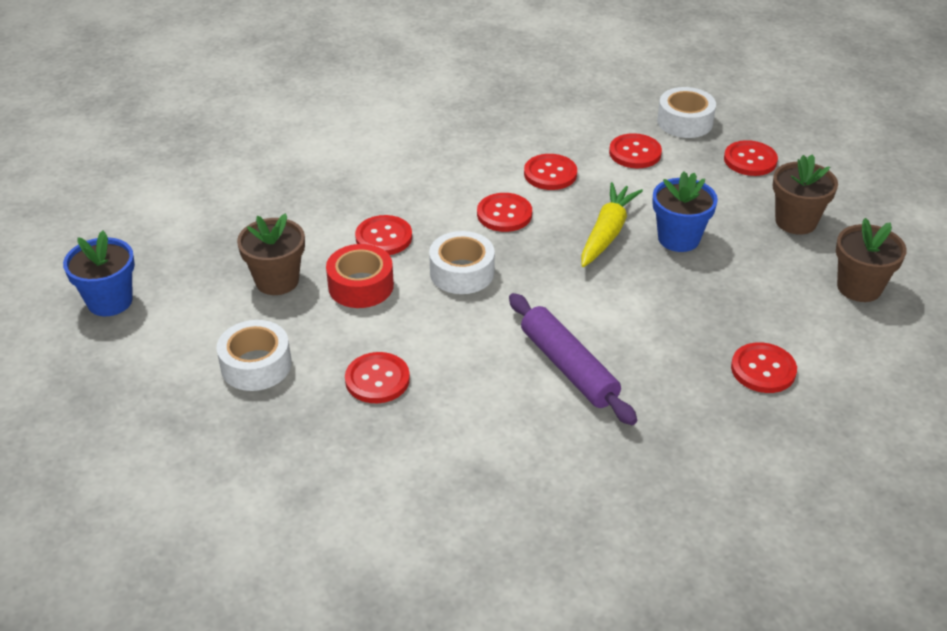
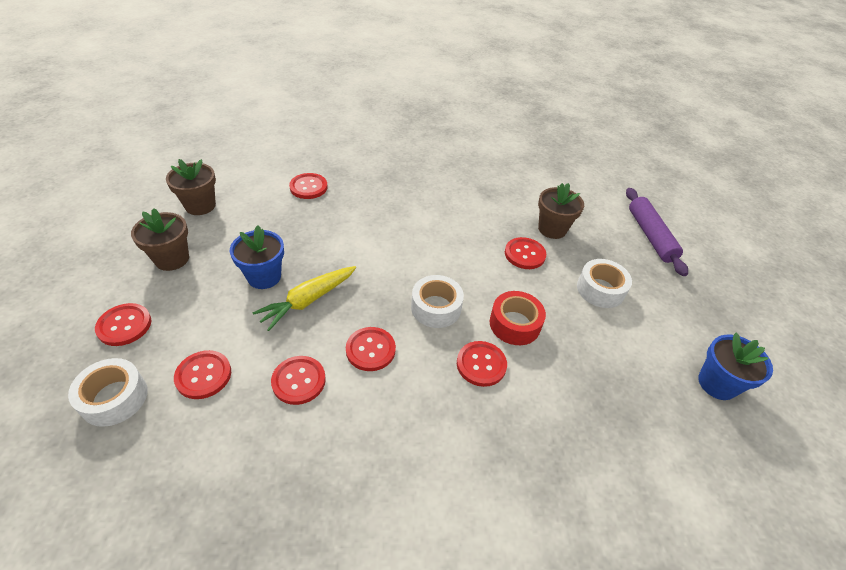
camera: 160 degrees left, 5 degrees up
brown flower pot [237,213,305,295] -> brown flower pot moved to [538,183,584,239]
purple rolling pin [509,293,637,425] -> purple rolling pin moved to [626,188,688,276]

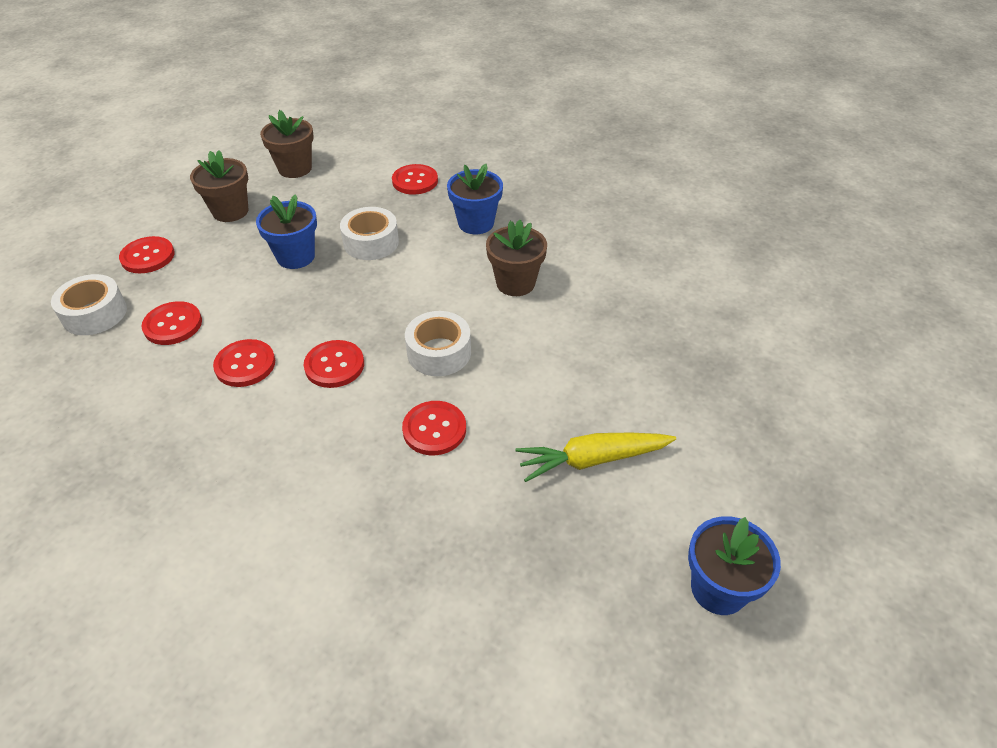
camera: 35 degrees right, 0 degrees up
yellow carrot [252,266,356,331] -> yellow carrot moved to [516,433,676,482]
red tape [490,291,546,345] -> none
red button [505,237,546,269] -> none
brown flower pot [538,183,584,239] -> brown flower pot moved to [486,220,547,296]
white tape [577,259,632,308] -> white tape moved to [340,207,399,260]
purple rolling pin [626,188,688,276] -> none
none -> blue flower pot [447,164,503,234]

